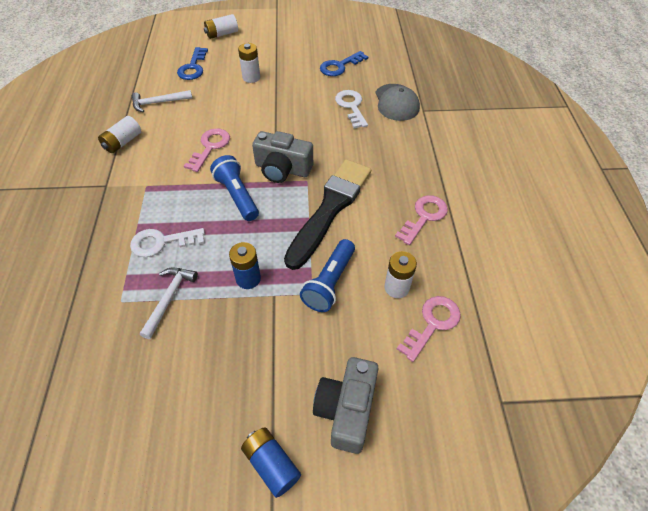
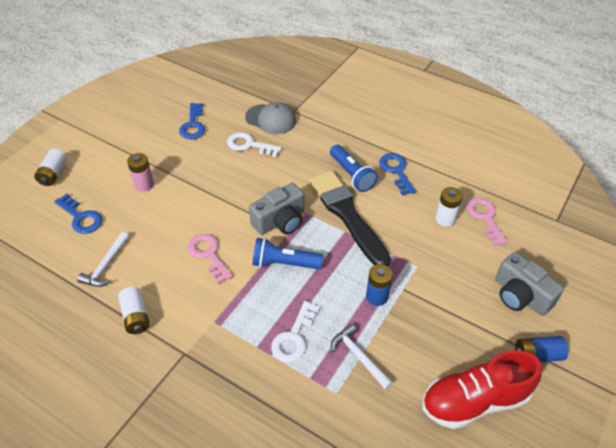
camera: 55 degrees left, 5 degrees down
white battery [238,43,260,83] -> pink battery [127,153,154,192]
blue flashlight [300,239,355,312] -> blue flashlight moved to [330,145,378,192]
pink key [395,195,448,245] -> blue key [379,153,416,195]
none -> red shoe [422,350,542,429]

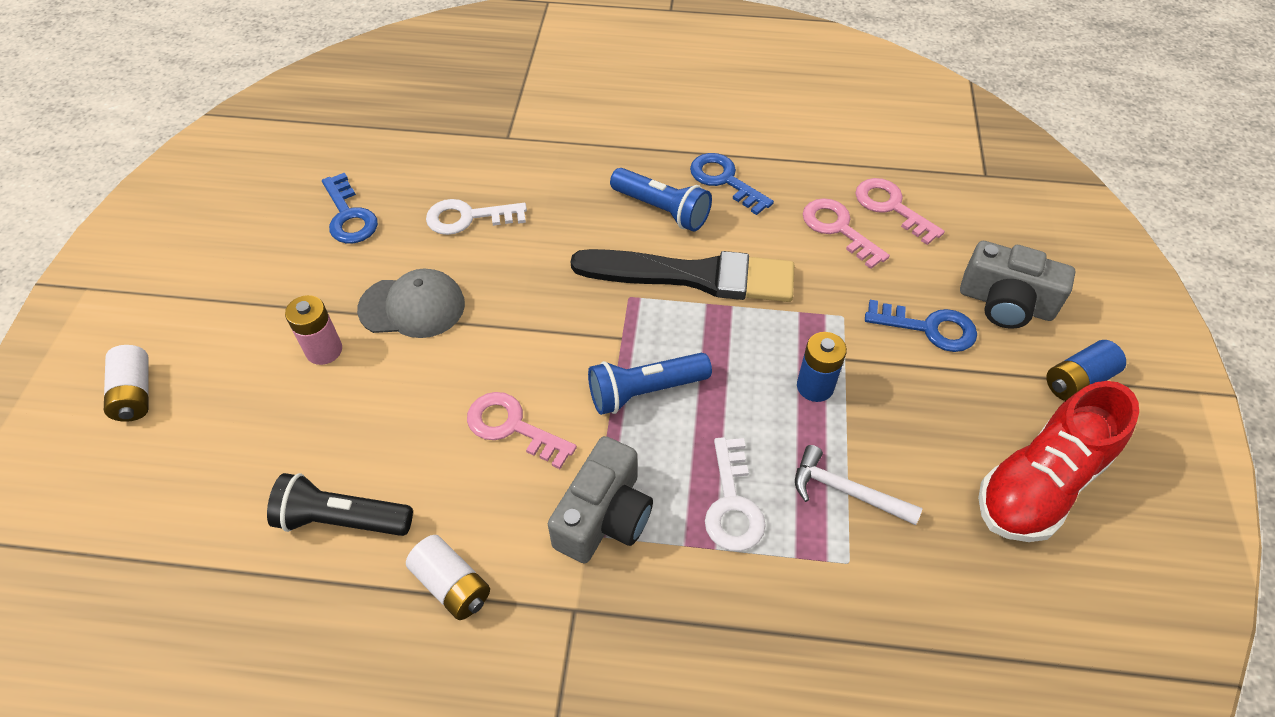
camera: 25 degrees left, 5 degrees up
blue key [54,194,102,234] -> blue key moved to [865,300,977,352]
white hammer [77,232,129,287] -> black flashlight [267,473,413,536]
grey cap [245,102,296,134] -> grey cap moved to [357,269,465,338]
grey camera [249,183,304,235] -> grey camera moved to [548,436,653,564]
black brush [309,170,391,266] -> black brush turned 150 degrees clockwise [571,249,794,302]
white battery [435,187,463,227] -> pink key [803,198,890,269]

